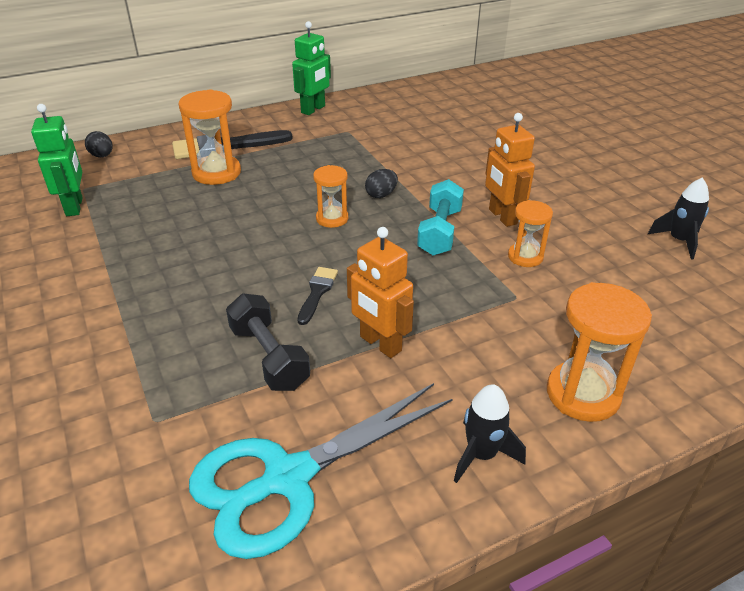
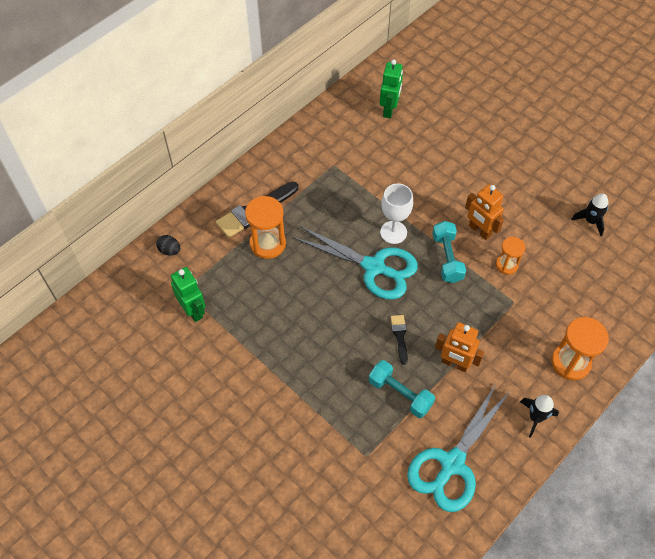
camera: 20 degrees left, 20 degrees up
black dumbbell [226,293,310,391] -> turquoise dumbbell [369,360,435,418]
green robot [292,21,331,115] -> green robot moved to [380,60,403,118]
orange hourglass [313,165,348,228] -> turquoise scissors [294,226,418,300]
black egg [365,169,398,198] -> white goblet [380,184,413,244]

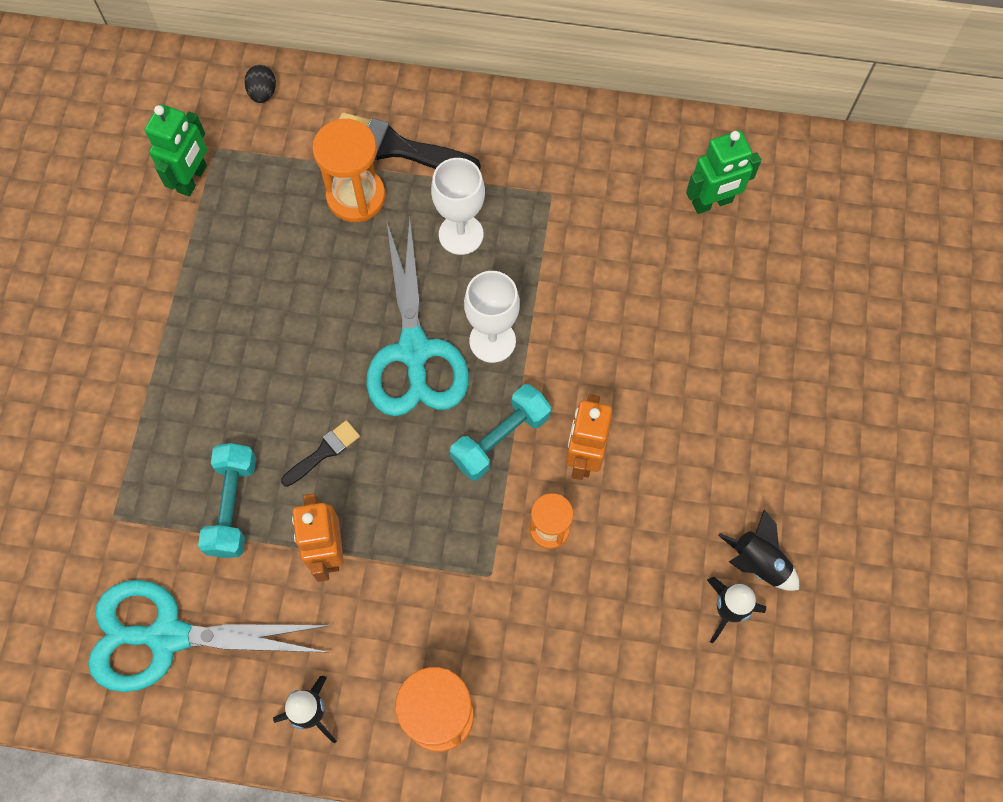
camera: 55 degrees right, 10 degrees up
none -> white goblet [431,158,485,255]
none -> black rocket [718,509,799,591]

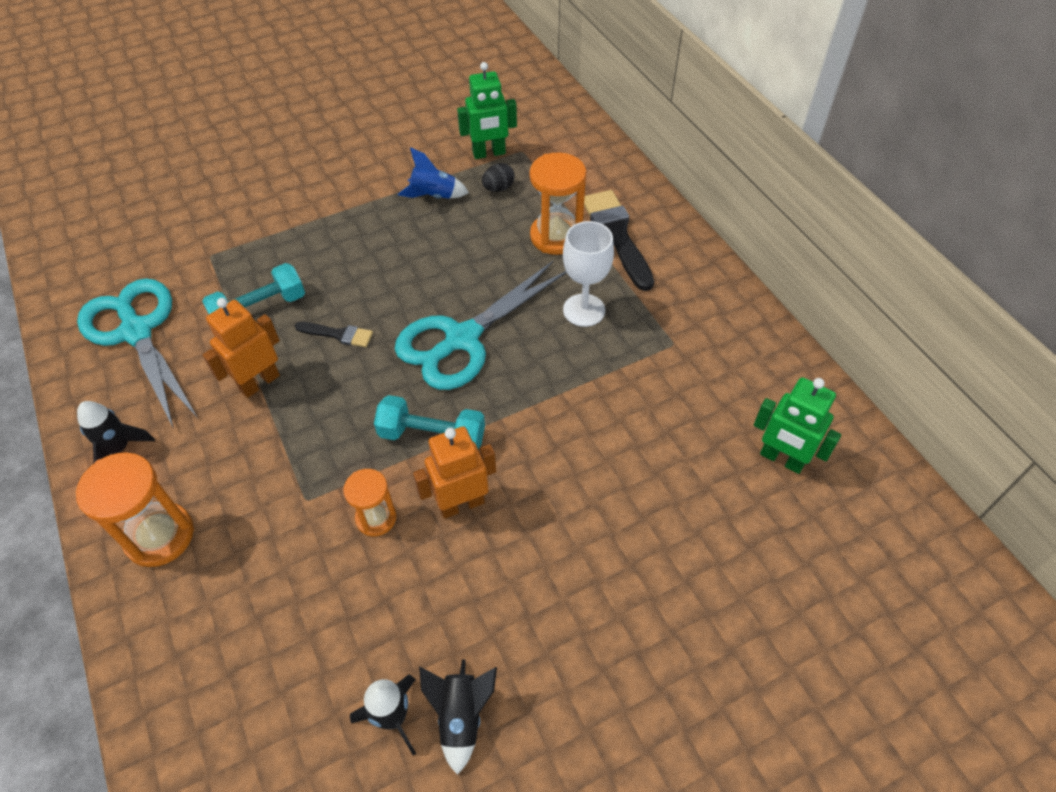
camera: 55 degrees right, 15 degrees down
black egg [245,65,276,103] -> black egg moved to [482,163,515,192]
white goblet [464,271,520,363] -> none
none -> blue rocket [398,147,469,199]

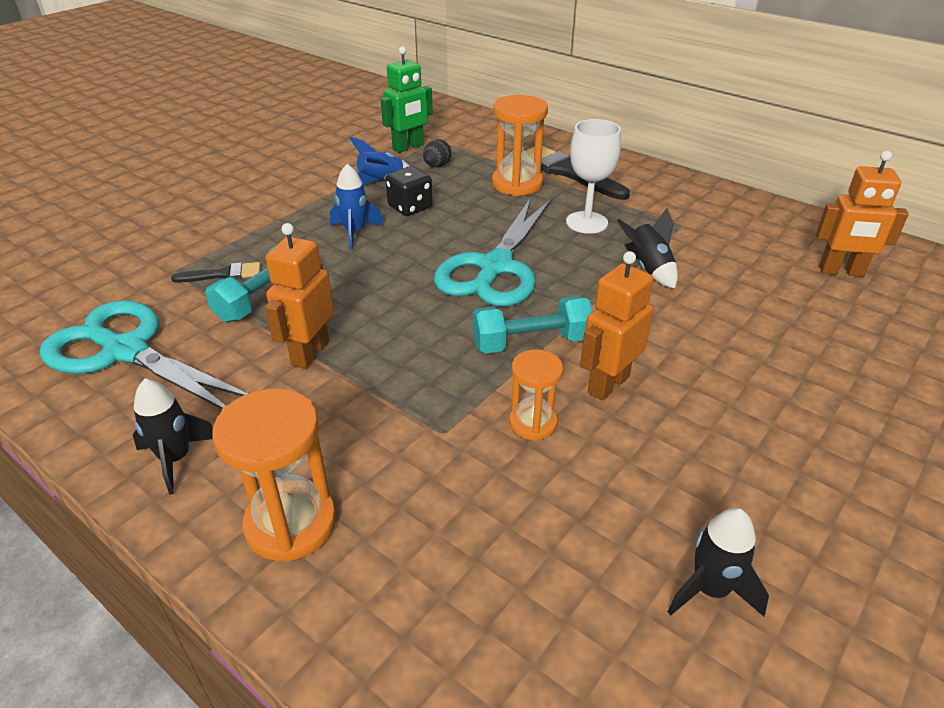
camera: 25 degrees left, 15 degrees down
black brush [295,322,373,347] -> black brush moved to [171,262,261,282]
black rocket [419,659,497,775] -> black rocket moved to [617,208,678,289]
green robot [754,377,841,474] -> orange robot [816,151,909,277]
none -> blue rocket [330,164,384,249]
none -> black dice [385,166,433,216]

